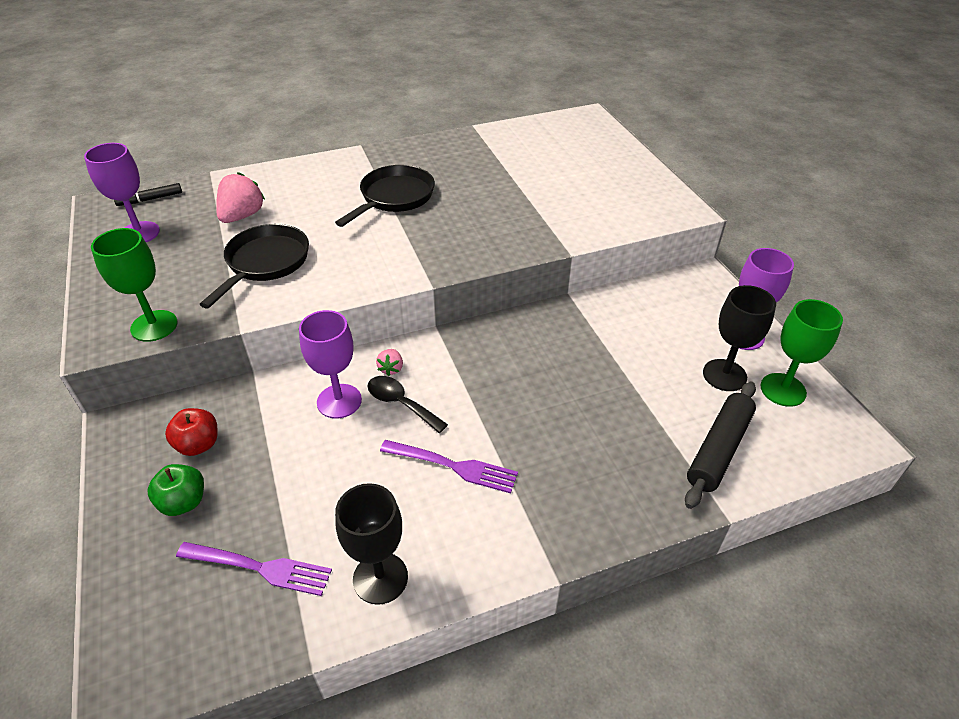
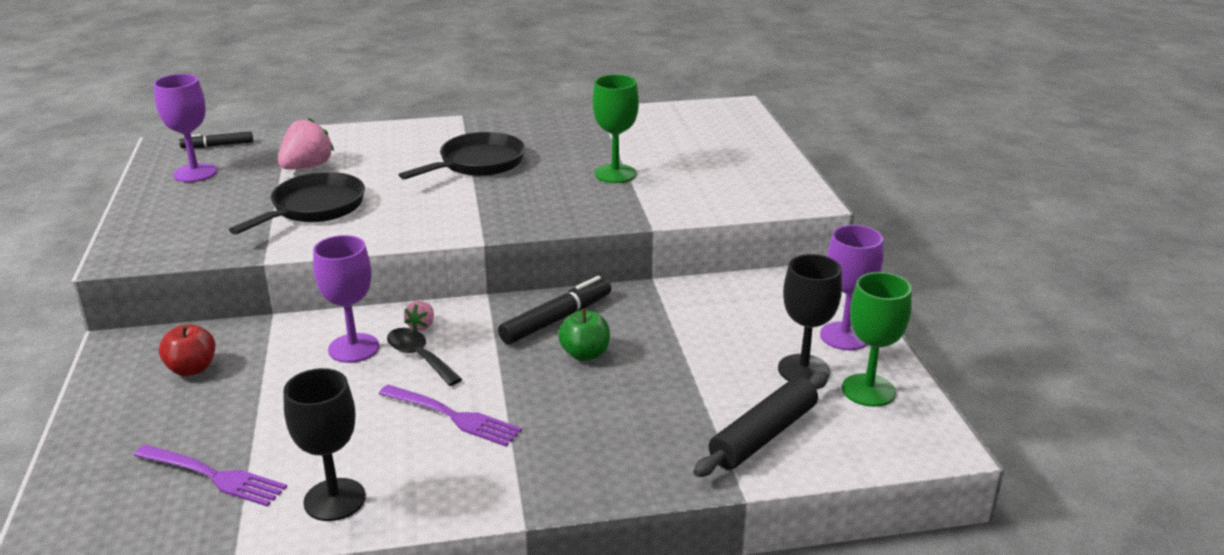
camera: 10 degrees right, 15 degrees down
green goblet [91,228,178,342] -> green goblet moved to [592,75,639,183]
green apple [148,464,204,516] -> green apple moved to [558,309,610,361]
none -> black marker [498,276,611,344]

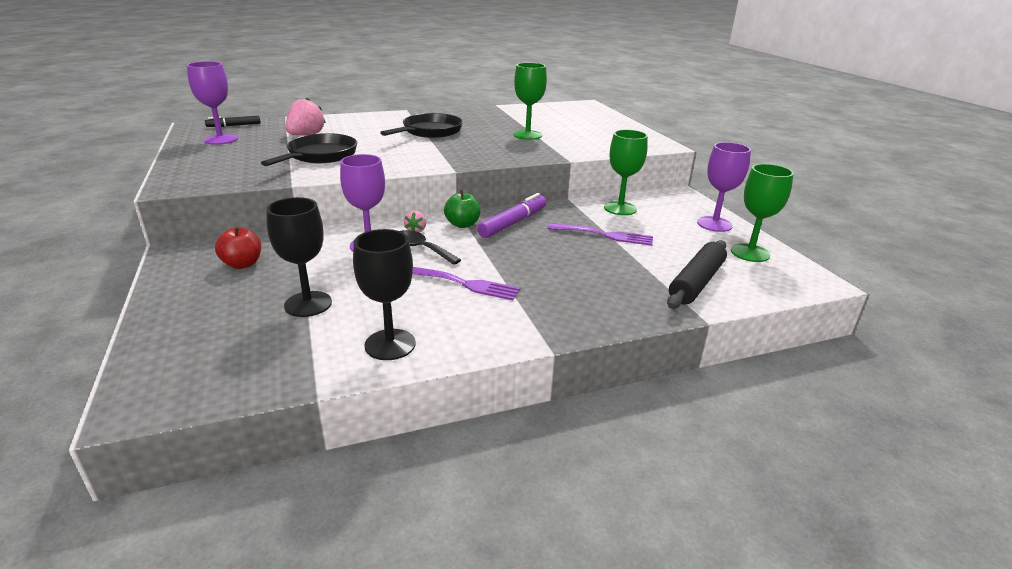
camera: 10 degrees left, 0 degrees up
purple fork [134,444,287,507] -> purple fork moved to [547,223,653,246]
black marker [498,276,611,344] -> purple marker [477,193,546,238]
green apple [558,309,610,361] -> green apple moved to [444,190,480,228]
black goblet [778,254,842,381] -> black goblet moved to [266,197,332,317]
none -> green goblet [604,130,648,215]

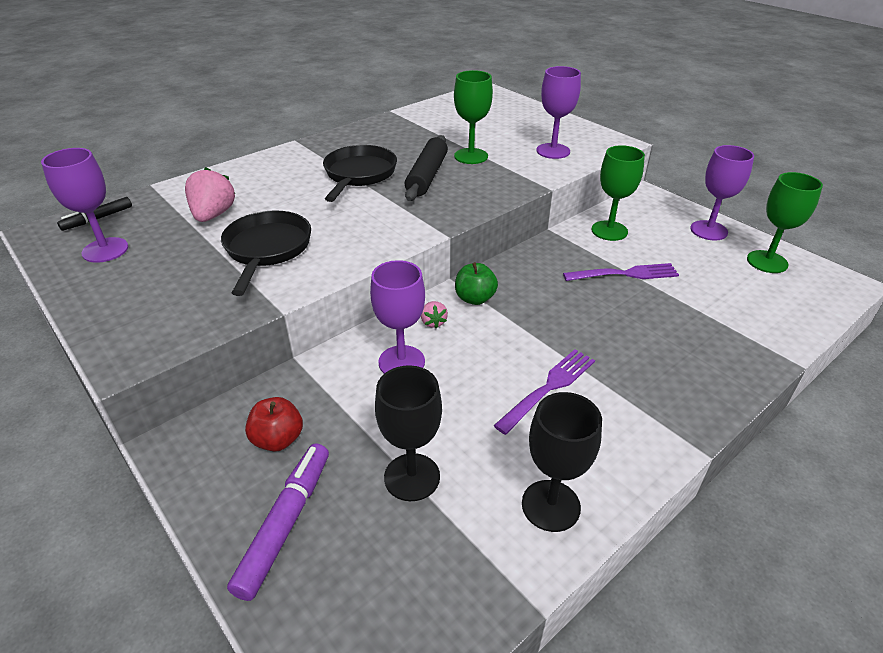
camera: 20 degrees left, 10 degrees up
black spoon [400,230,461,265] -> none
purple fork [412,267,520,300] -> purple fork turned 45 degrees counterclockwise [493,349,595,435]
purple marker [477,193,546,238] -> purple marker moved to [227,443,329,601]
black rolling pin [667,240,727,309] -> black rolling pin moved to [405,135,448,201]
none -> purple goblet [536,66,581,159]

